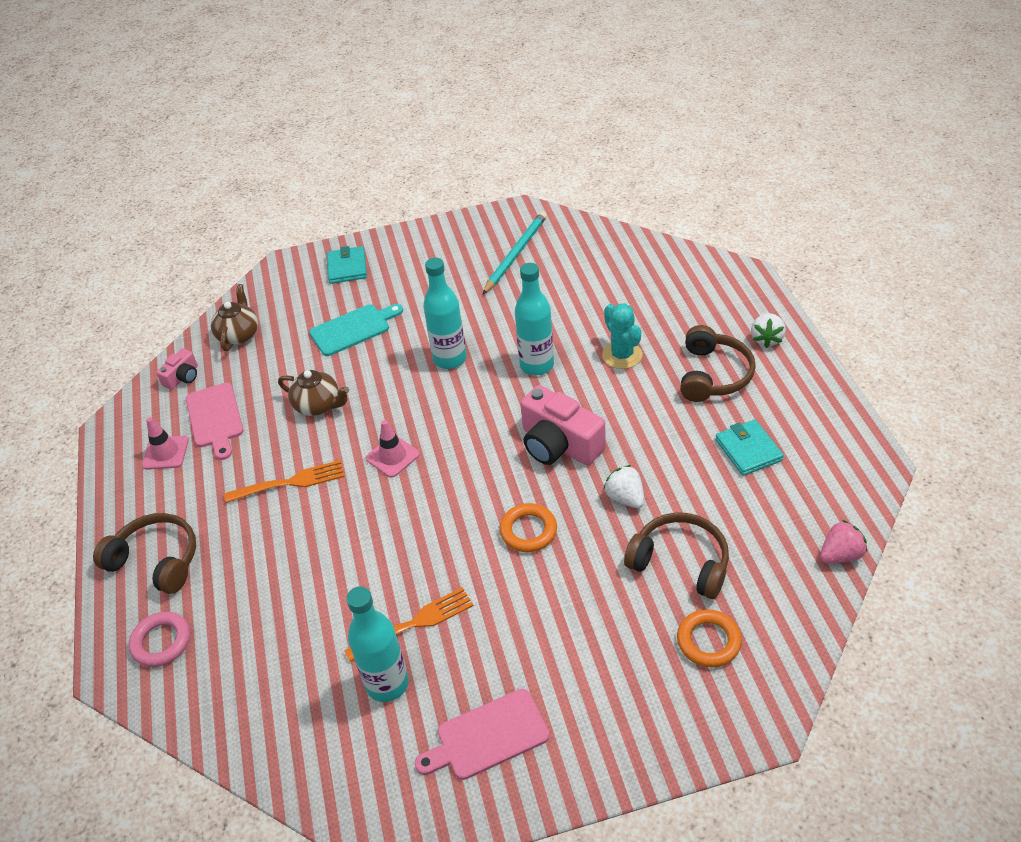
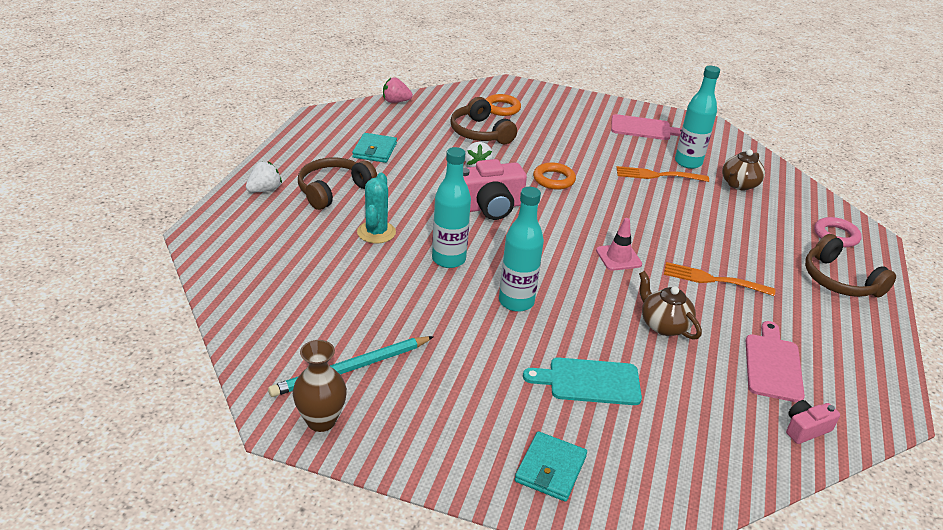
camera: 155 degrees left, 10 degrees down
pink traffic cone [142,417,189,470] -> none
brown teapot [211,284,258,351] -> brown teapot moved to [722,149,765,190]
pink camera [520,385,606,465] -> pink camera turned 90 degrees clockwise [463,159,527,220]
none -> brown vase [293,340,347,432]

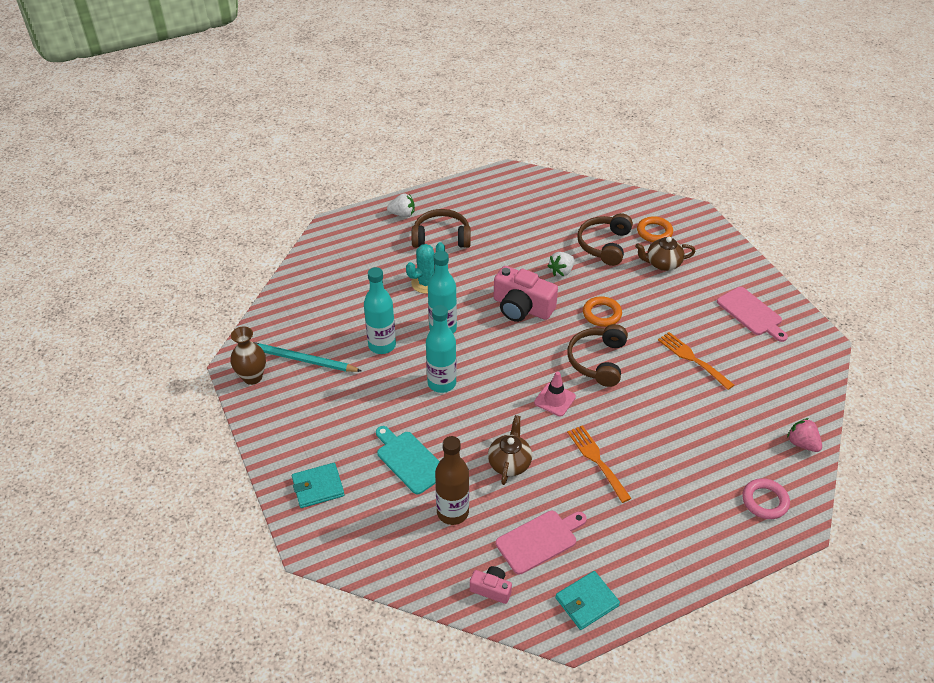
camera: 50 degrees right, 10 degrees up
turquoise wallet [352,133,397,163] -> turquoise wallet moved to [555,571,620,630]
pink strawberry [383,77,413,103] -> pink strawberry moved to [787,418,822,452]
turquoise bottle [675,66,720,169] -> turquoise bottle moved to [364,267,396,354]
brown teapot [722,149,765,190] -> brown teapot moved to [635,237,696,271]
brown headphones [805,234,896,297] -> brown headphones moved to [567,324,628,387]
none -> brown bottle [435,436,469,525]

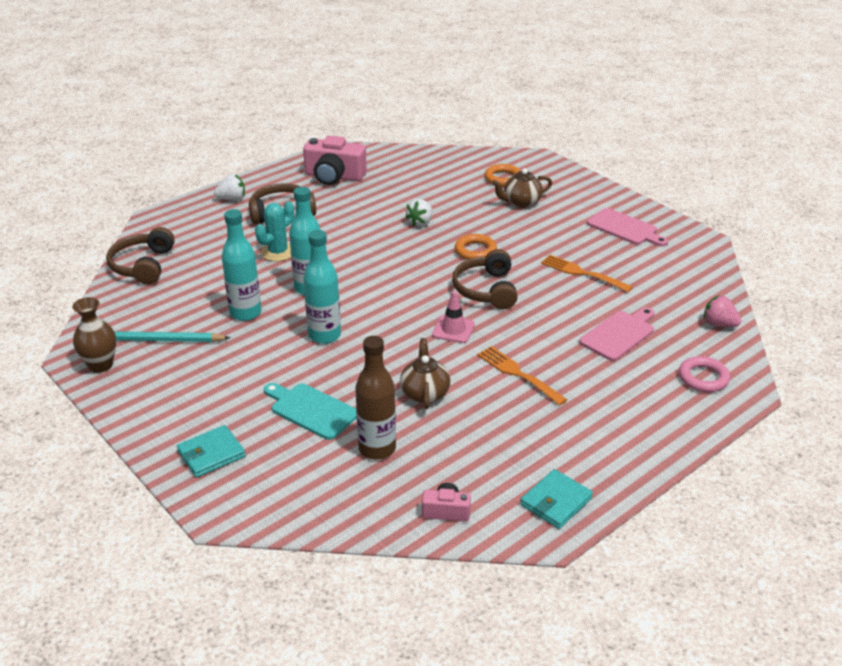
camera: 15 degrees left, 10 degrees down
pink camera [494,266,558,322] -> pink camera moved to [303,135,367,185]
pink cutting board [496,511,587,574] -> pink cutting board moved to [579,307,654,361]
brown headphones [577,213,633,266] -> brown headphones moved to [106,227,175,285]

